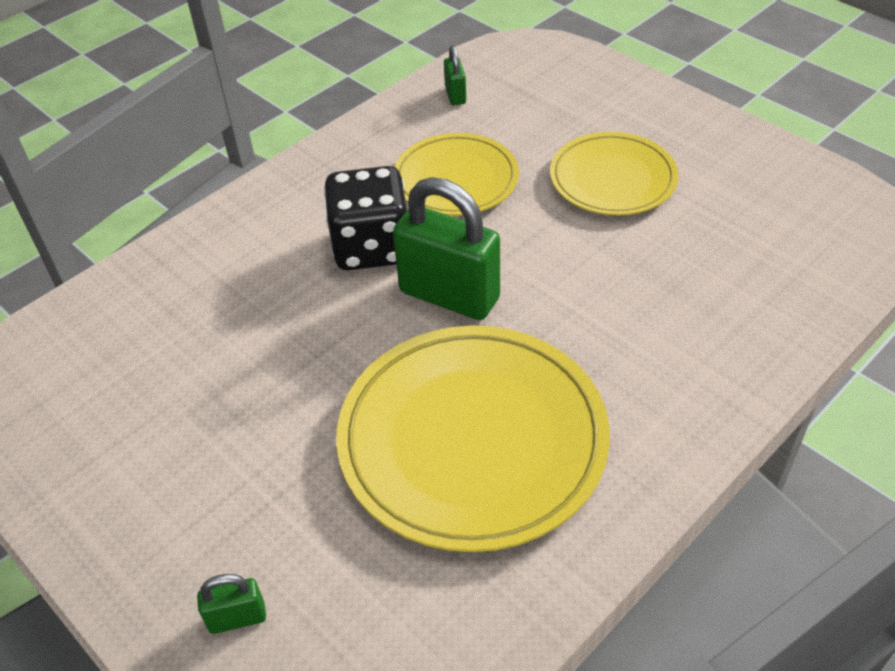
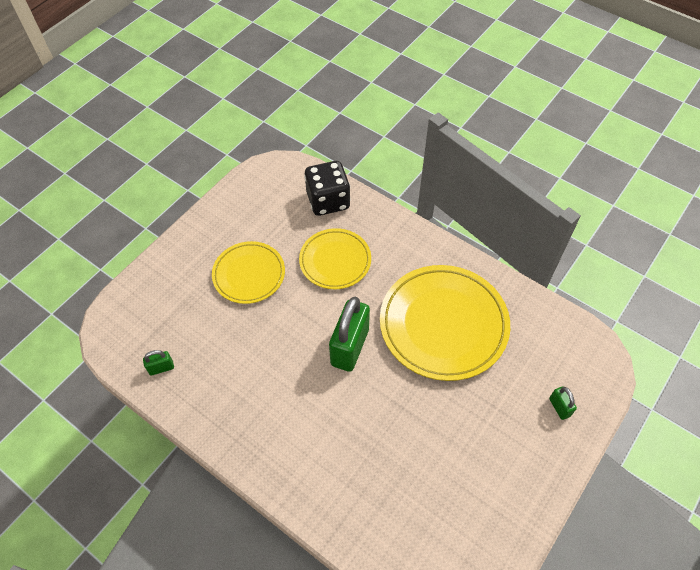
camera: 100 degrees left, 10 degrees up
black dice [324,166,407,270] -> black dice moved to [304,161,351,216]
yellow plate [395,133,519,216] -> yellow plate moved to [299,228,371,289]

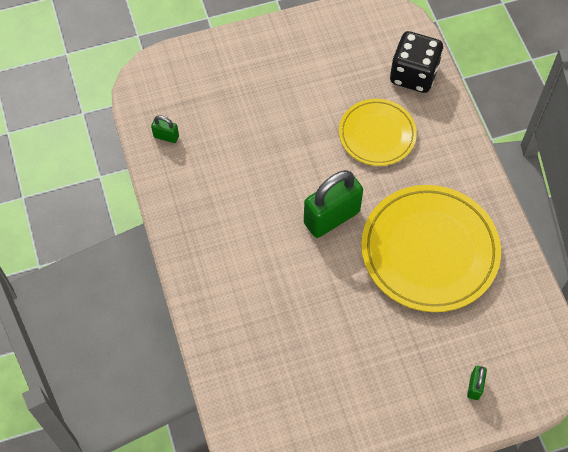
camera: 35 degrees right, 5 degrees up
yellow plate [212,241,285,304] -> none

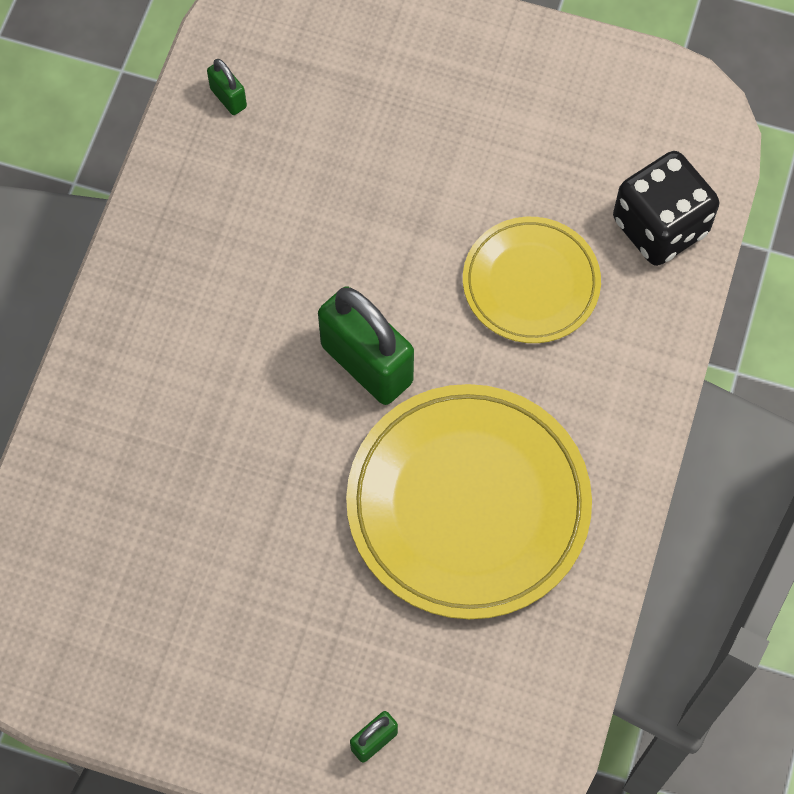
camera: 35 degrees right, 5 degrees up
green padlock [304,170,363,238] -> green padlock turned 45 degrees clockwise [318,286,414,405]

